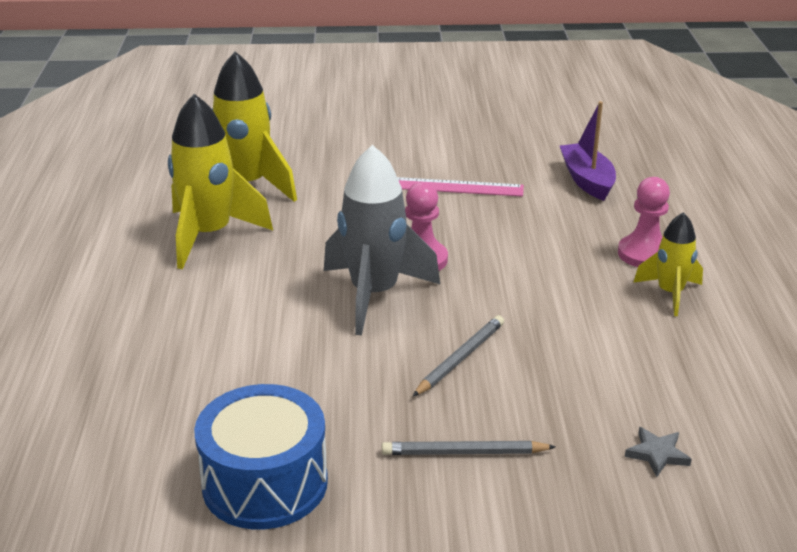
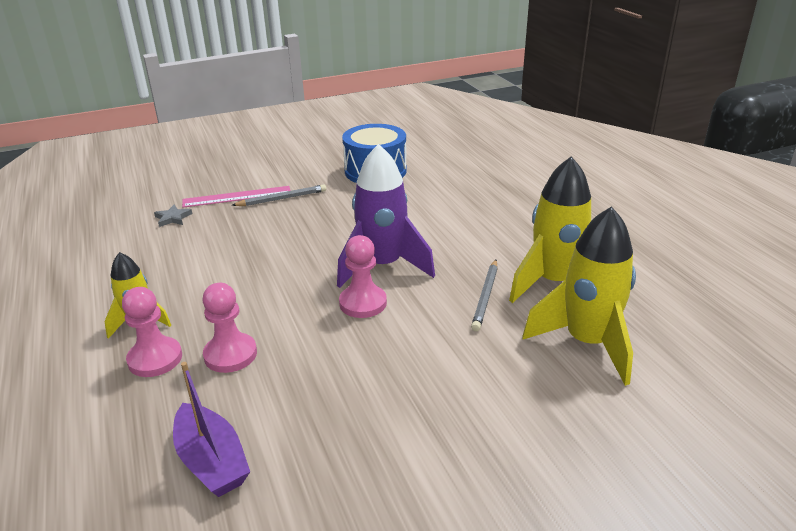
camera: 160 degrees right, 0 degrees up
grey rocket [324,145,440,336] -> purple rocket [337,144,435,288]
pink ruler [397,177,524,197] -> pink ruler moved to [182,186,290,208]
grey pencil [412,315,504,397] -> grey pencil moved to [471,260,498,331]
none -> pink pawn [202,283,257,373]

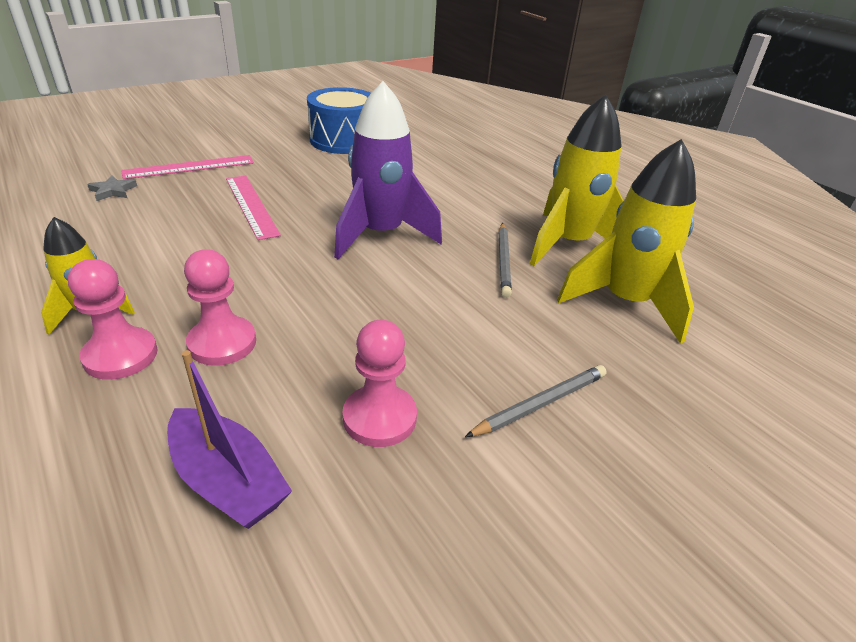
camera: 15 degrees left, 5 degrees up
grey pencil [231,184,326,206] -> grey pencil moved to [465,365,607,437]
pink pawn [339,235,387,318] -> pink pawn moved to [342,320,417,447]
none -> pink ruler [226,176,281,240]

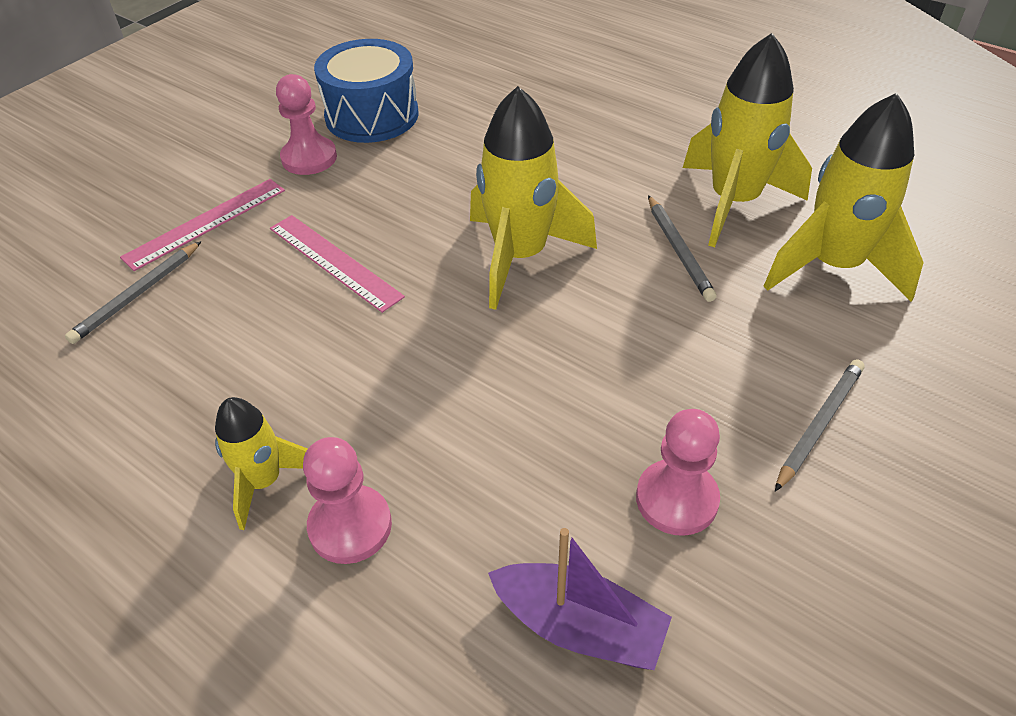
camera: 15 degrees left, 10 degrees up
grey star [87,175,137,201] -> grey pencil [65,241,202,344]
pink pawn [184,249,256,366] -> pink pawn moved to [276,74,337,175]
purple rocket [334,81,442,259] -> yellow rocket [470,86,597,310]

